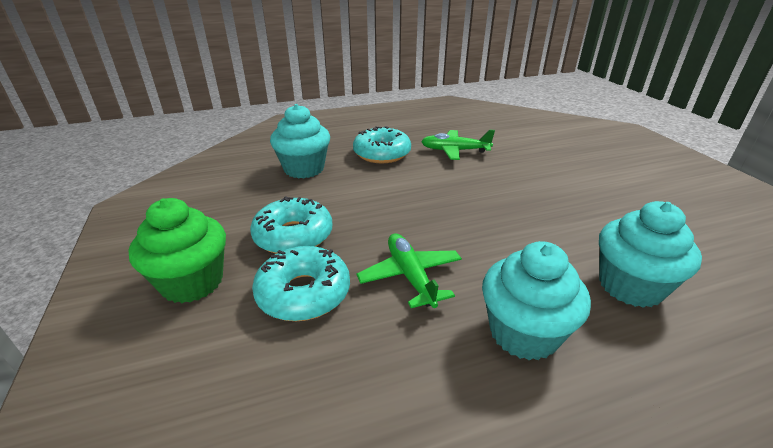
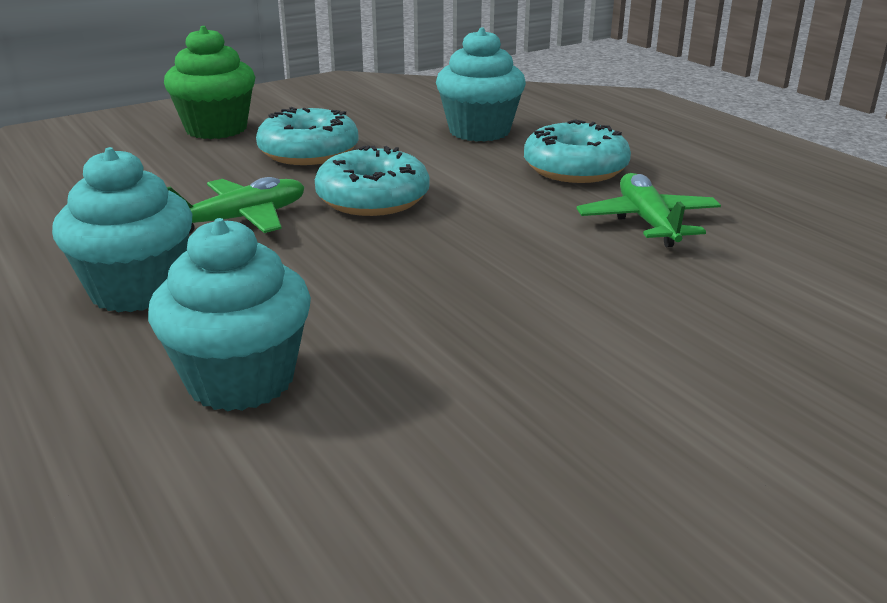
camera: 75 degrees right, 5 degrees down
turquoise donut [252,246,350,321] -> turquoise donut moved to [315,146,430,216]

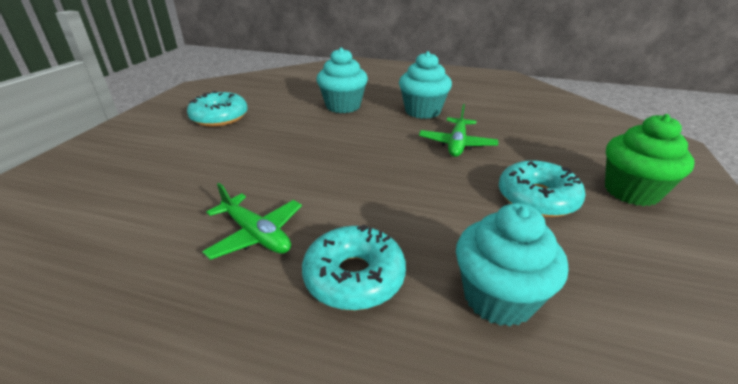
camera: 140 degrees right, 5 degrees up
turquoise donut [315,146,430,216] -> turquoise donut moved to [187,91,248,127]

